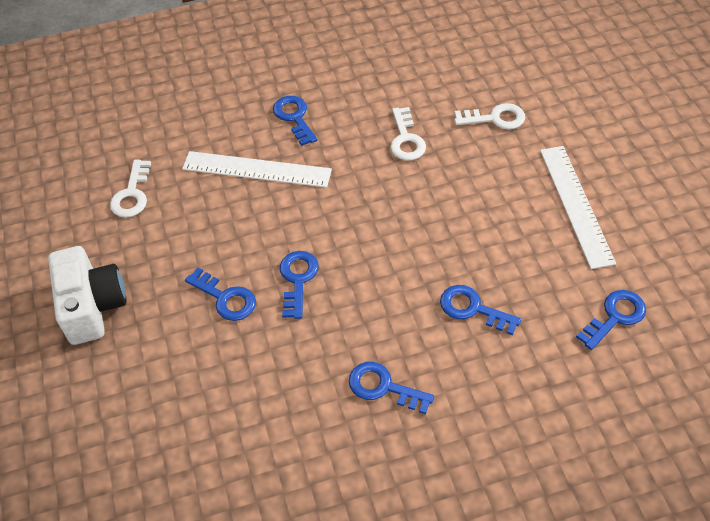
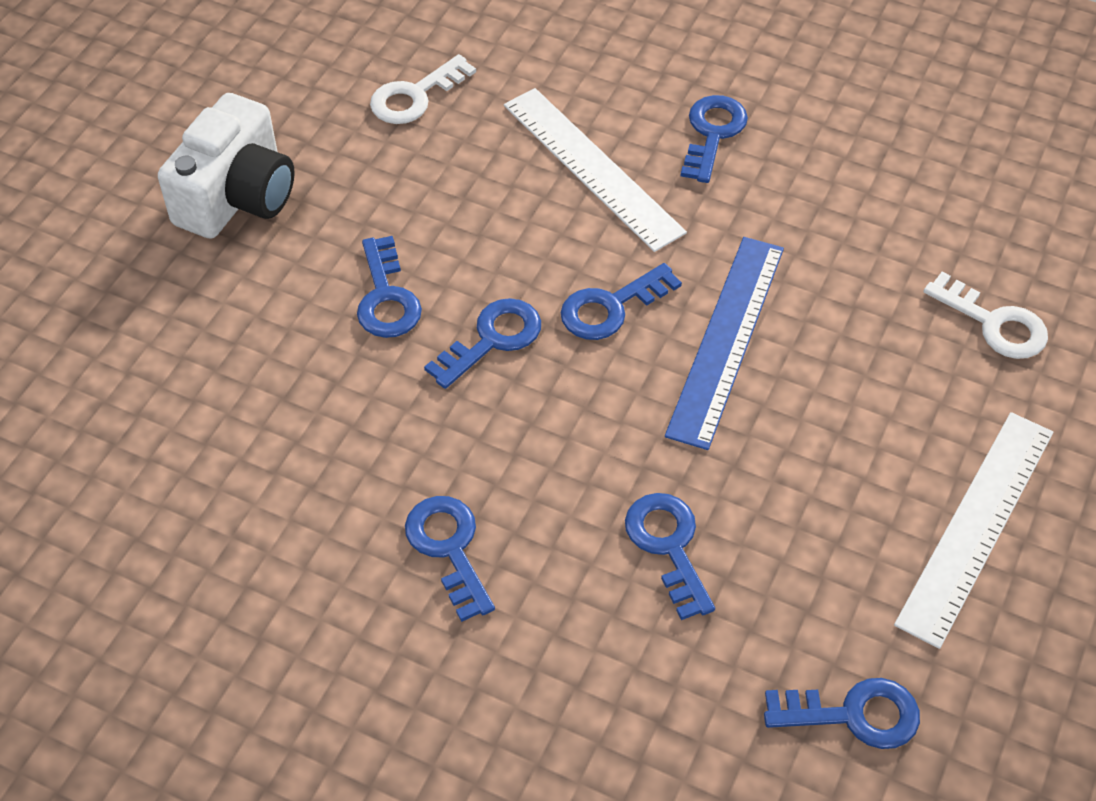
camera: 40 degrees right, 0 degrees up
white key [390,107,426,161] -> none
none -> blue key [560,263,682,340]
none -> blue ruler [665,237,784,450]

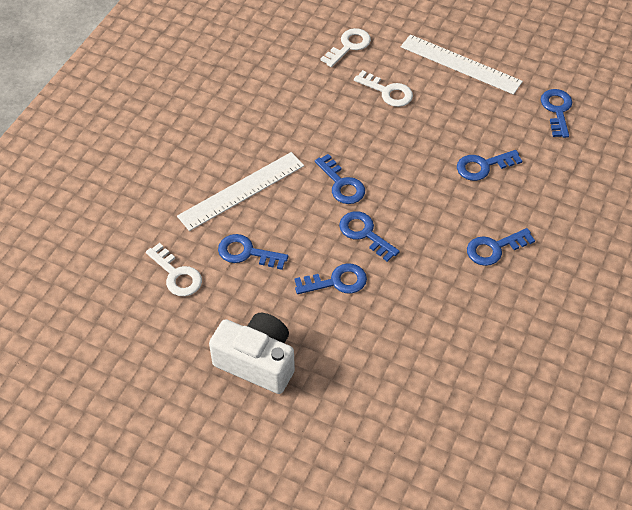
camera: 90 degrees left, 0 degrees up
blue ruler [665,237,784,450] -> none
blue key [680,95,748,183] -> blue key moved to [218,234,288,270]
none -> white key [354,70,413,107]

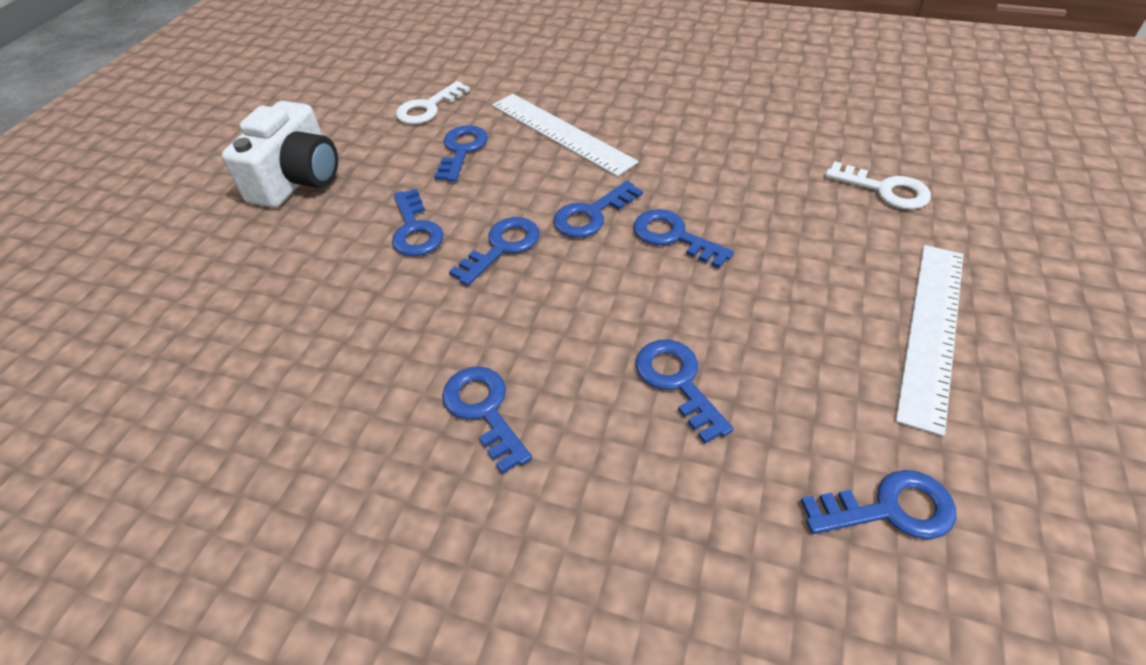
camera: 85 degrees right, 5 degrees down
white key [354,70,413,107] -> none
none -> blue key [633,209,734,269]

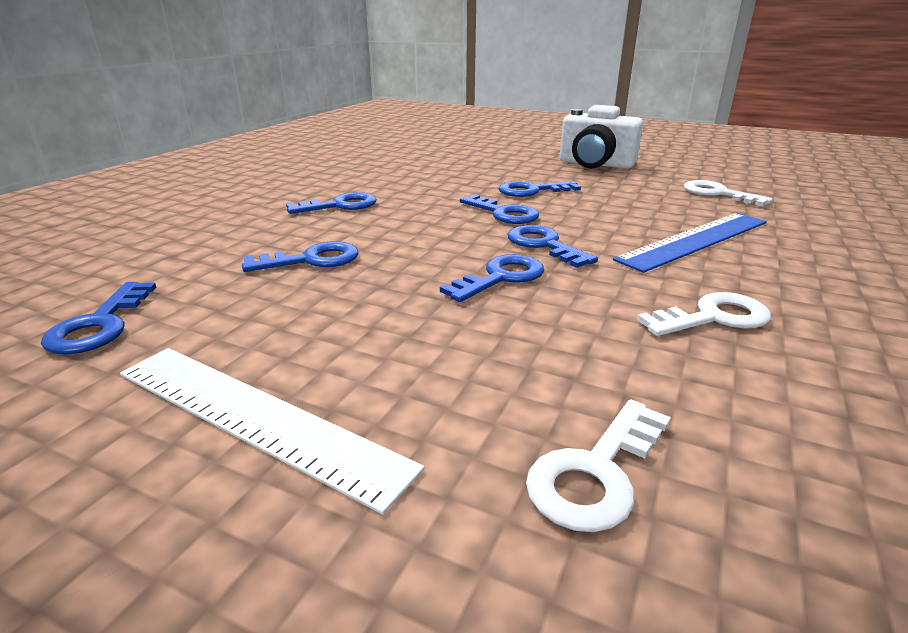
camera: 95 degrees right, 20 degrees down
blue key [434,125,488,182] -> none
white ruler [492,94,639,177] -> blue ruler [613,213,767,273]
none -> white key [637,292,771,336]

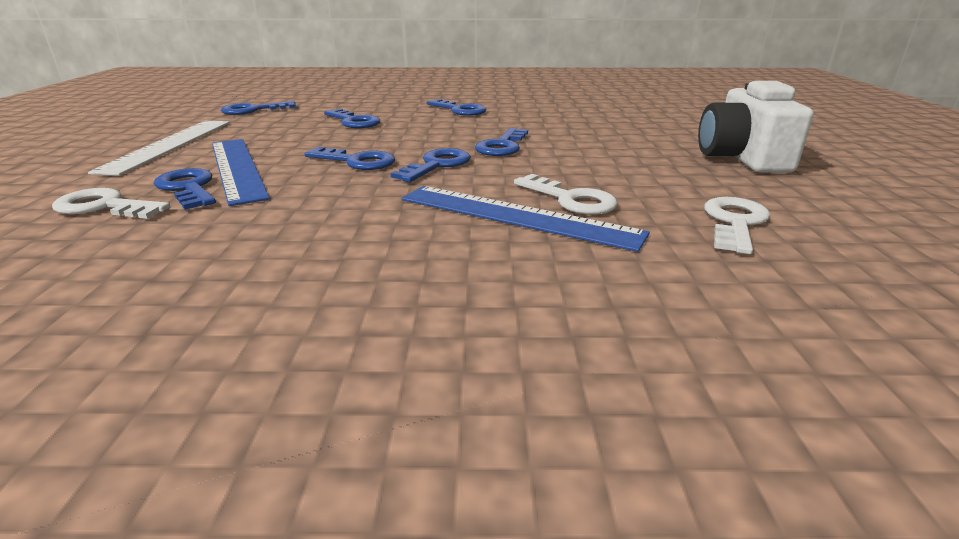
camera: 65 degrees right, 0 degrees up
blue key [498,181,581,197] -> blue key moved to [154,168,216,210]
white key [637,292,771,336] -> white key moved to [514,174,617,215]
none -> blue ruler [212,139,270,206]

